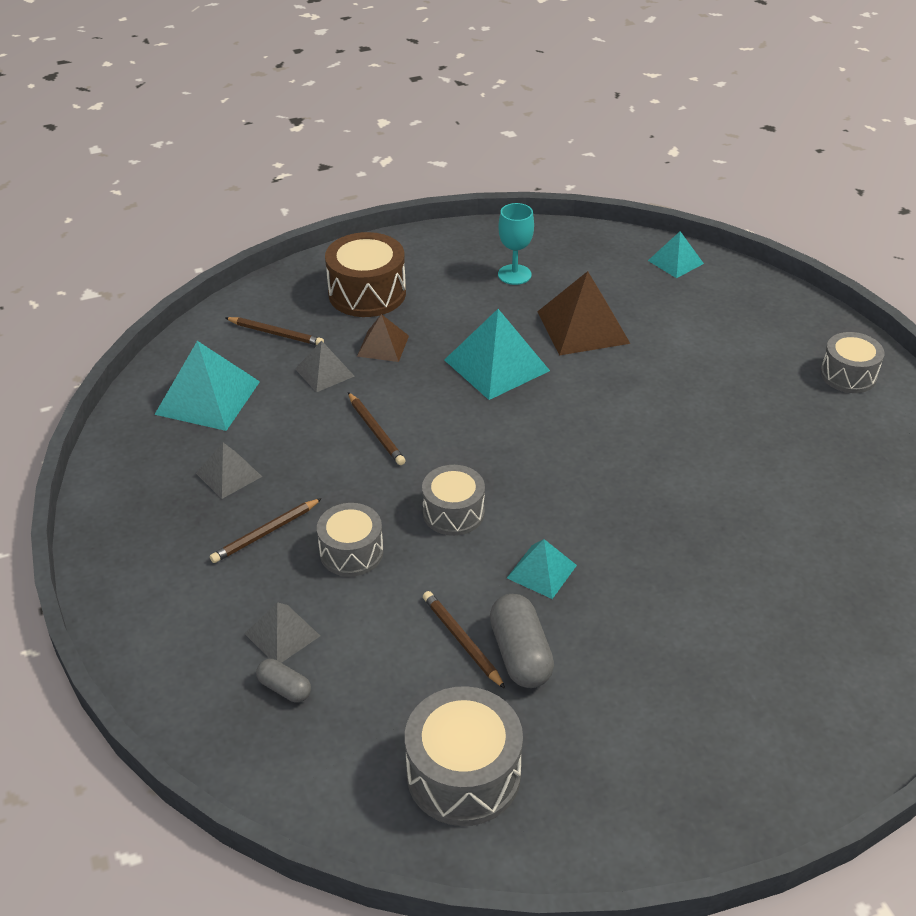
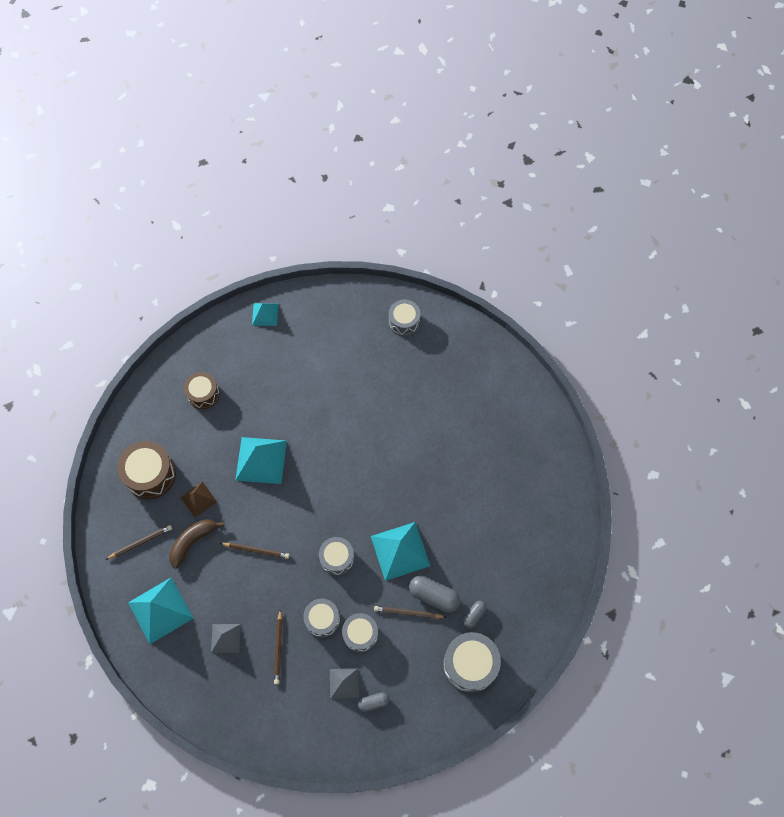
camera: 50 degrees left, 25 degrees up
grey pyramid [295,341,355,392] -> brown banana [169,519,224,569]
turquoise goblet [498,203,534,285] -> brown drum [184,372,220,409]
turquoise pyramid [507,539,577,599] -> turquoise pyramid [371,522,430,581], size x1.74
brown pyramid [537,271,630,356] -> none
none -> grey drum [342,613,378,652]
none -> grey capsule [463,601,487,628]

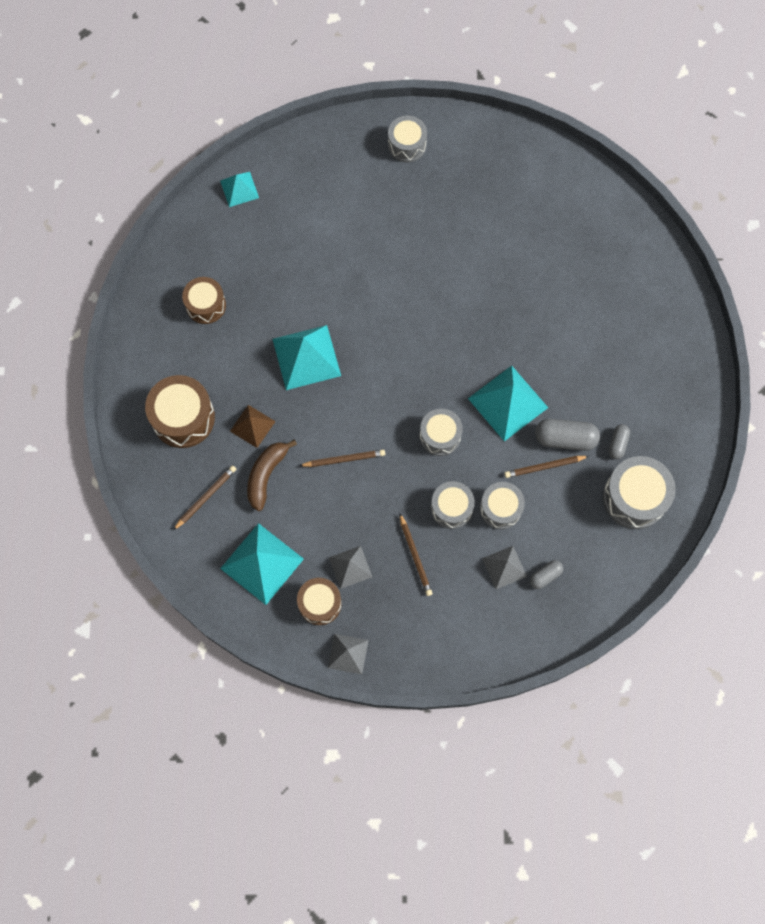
camera: 20 degrees left, 5 degrees up
none -> brown drum [297,578,342,625]
none -> grey pyramid [328,634,369,674]

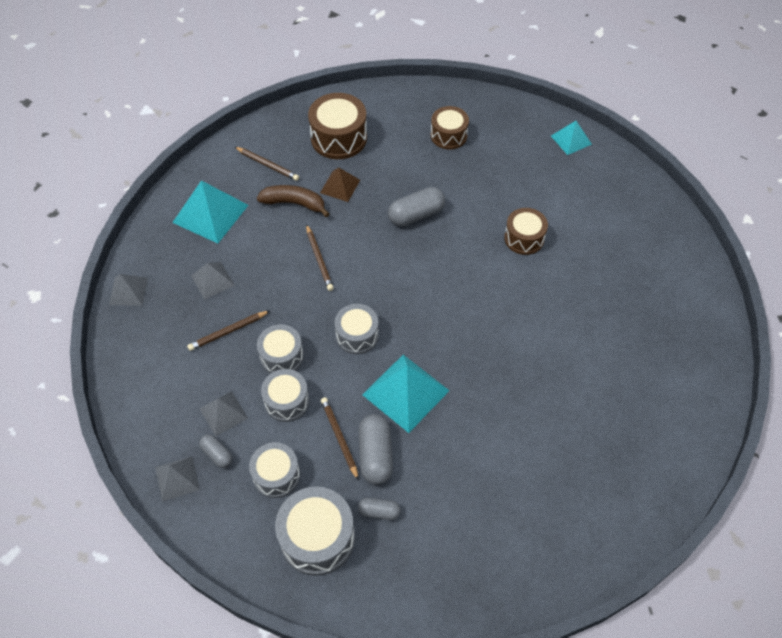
camera: 80 degrees right, 15 degrees down
turquoise pyramid [273,325,341,390] -> grey capsule [388,187,445,226]
brown drum [297,578,342,625] -> brown drum moved to [504,208,548,255]
grey drum [388,116,427,162] -> grey drum moved to [249,442,300,498]
none -> grey pyramid [155,457,200,501]

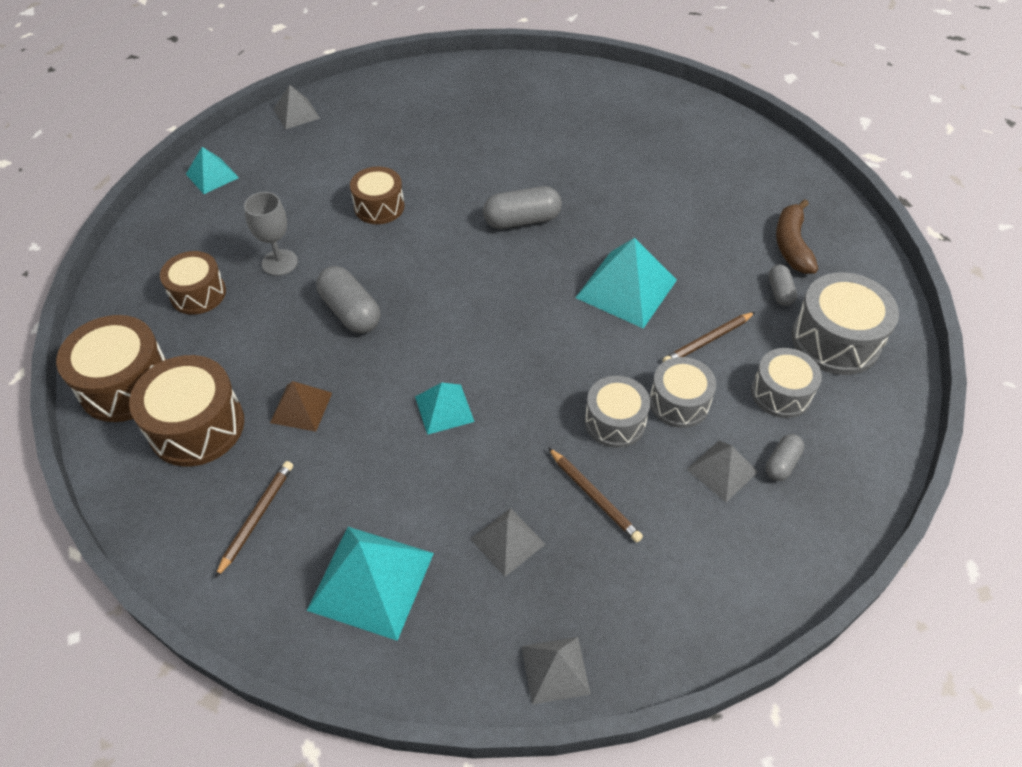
camera: 100 degrees left, 5 degrees down
grey pyramid [155,457,200,501] -> grey pyramid moved to [273,85,320,129]
brown banana [257,185,330,218] -> brown banana moved to [776,199,818,274]
brown pencil [306,224,334,291] -> turquoise pyramid [415,383,474,435]
grey drum [335,304,379,354] -> none
grey capsule [359,414,393,485] -> grey capsule moved to [483,186,562,229]
none -> brown drum [56,315,166,422]
none -> grey goblet [244,192,298,276]

